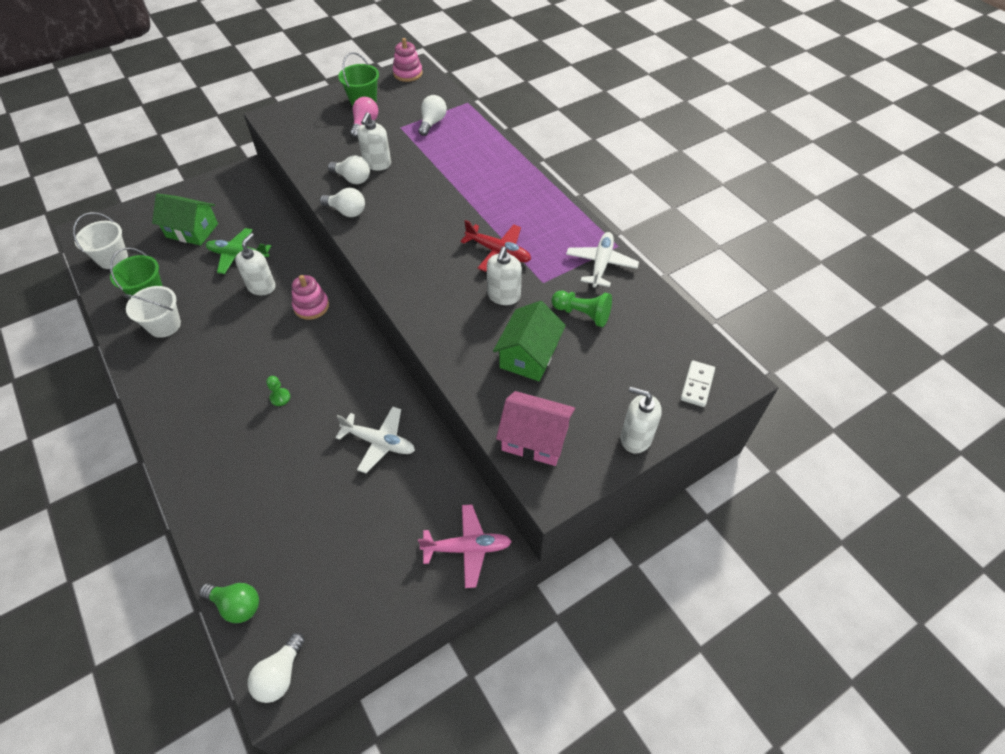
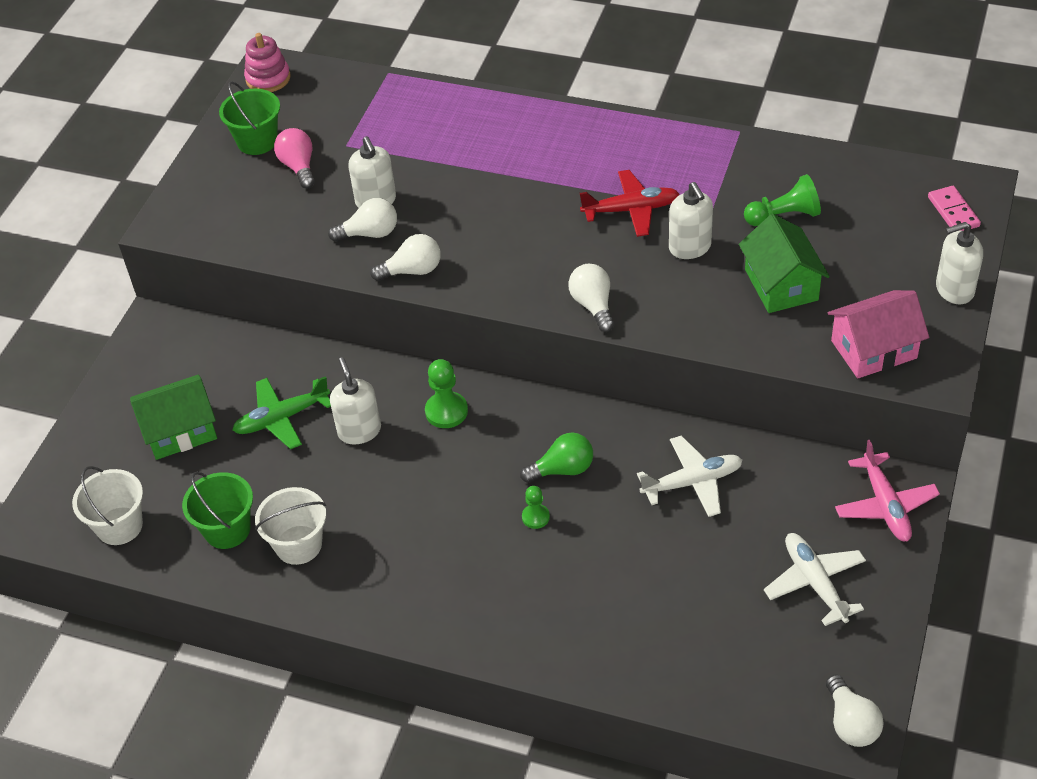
camera: 35 degrees left, 5 degrees down
green light bulb [199,583,259,623] -> green light bulb moved to [520,432,593,483]
pink stacking toy [292,275,329,320] -> green pawn [425,359,468,428]
white light bulb [418,95,447,136] -> white light bulb moved to [568,264,614,332]
pink plane [418,504,512,588] -> pink plane turned 120 degrees clockwise [835,440,940,542]
white plane [566,232,639,288] -> white plane moved to [764,533,866,626]
white domino [681,360,715,407] -> pink domino [928,186,981,231]

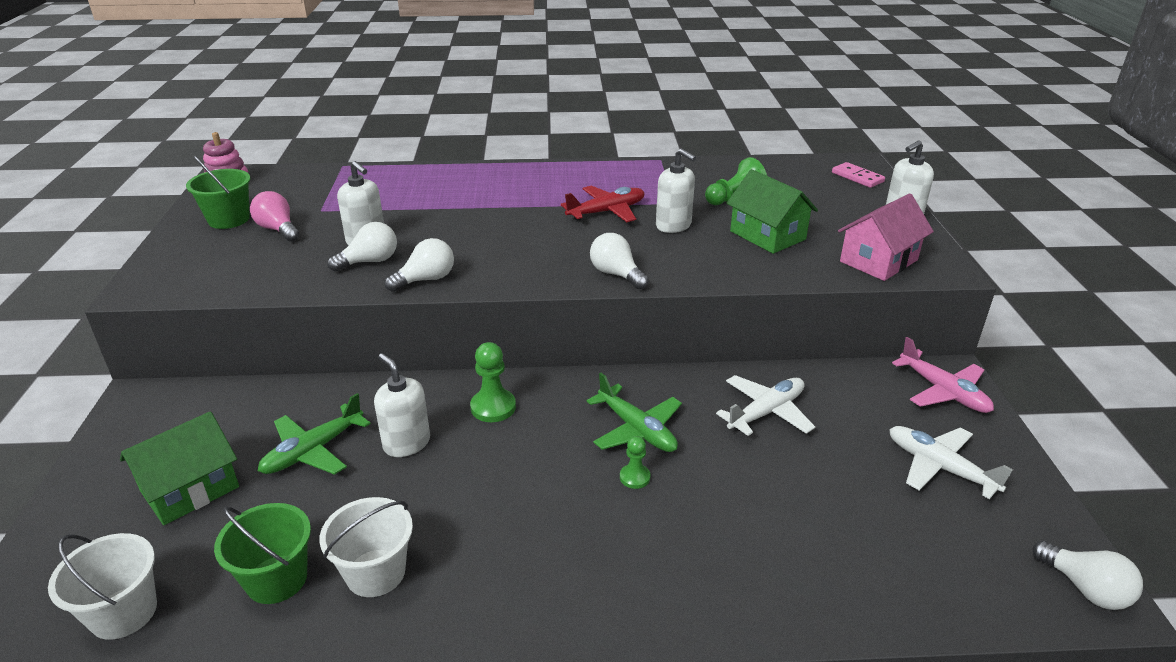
camera: 25 degrees left, 15 degrees down
green light bulb [520,432,593,483] -> green plane [587,373,682,452]

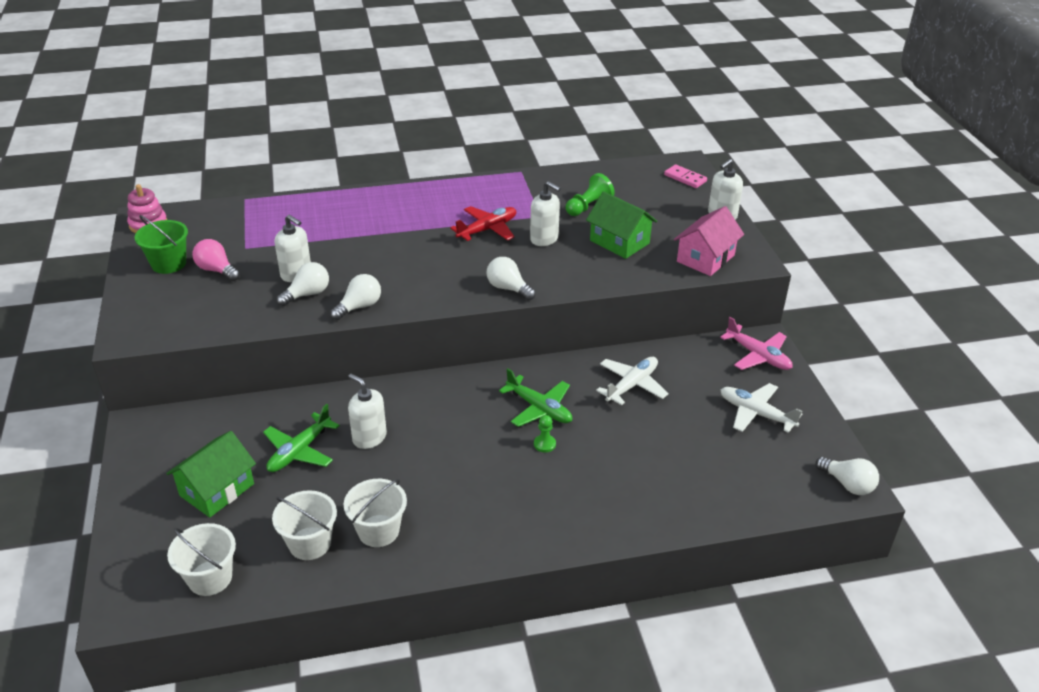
camera: 10 degrees left, 5 degrees up
green bucket [214,503,311,604] -> white bucket [272,490,337,560]
green pawn [470,342,516,422] -> none

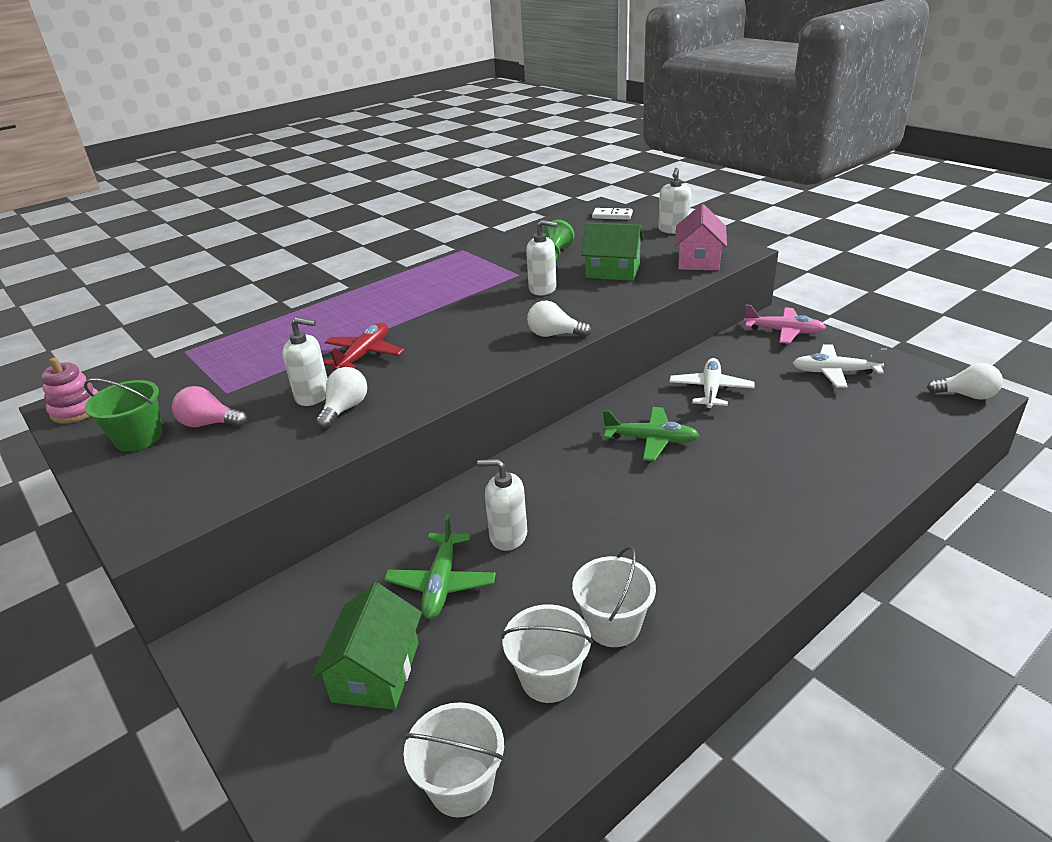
camera: 25 degrees left, 5 degrees down
white light bulb [330,274,381,320] -> none
red plane [450,206,516,241] -> red plane moved to [324,323,404,370]
green pawn [534,415,556,453] -> none
pink domino [664,164,707,188] -> white domino [592,208,633,220]

